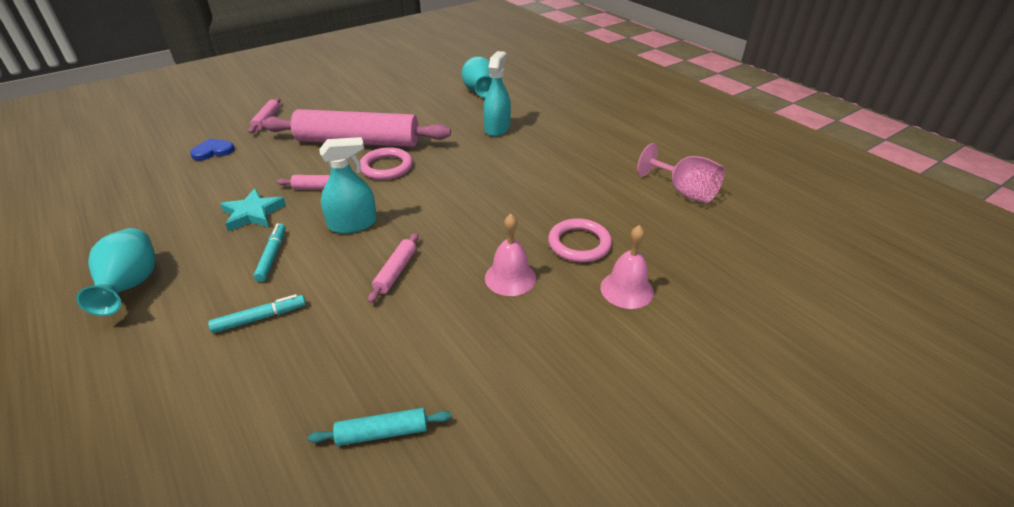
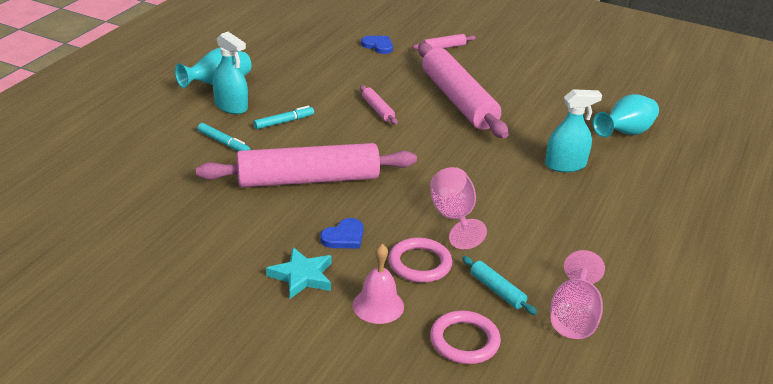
camera: 60 degrees right, 5 degrees down
turquoise star [220,188,286,232] -> turquoise star moved to [266,247,332,299]
turquoise rolling pin [308,408,451,446] -> turquoise rolling pin moved to [462,256,537,315]
turquoise spray bottle [319,137,377,234] -> turquoise spray bottle moved to [212,32,248,114]
pink ring [360,147,413,180] -> pink ring moved to [430,310,501,364]
pink rolling pin [368,233,419,303] -> pink rolling pin [196,143,417,187], size x2.45
pink bell [485,214,536,296] -> blue heart [320,218,364,249]
none -> pink goblet [430,167,487,249]

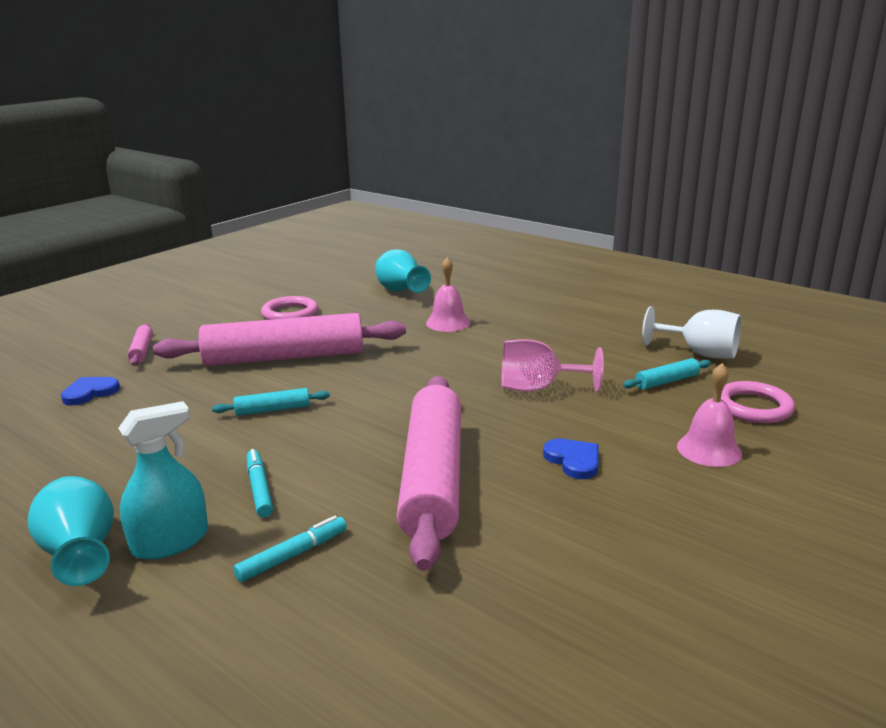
camera: 75 degrees left, 10 degrees down
turquoise star [266,247,332,299] -> none
pink rolling pin [360,85,398,125] -> turquoise rolling pin [212,388,330,416]
pink ring [388,238,452,283] -> pink ring moved to [261,296,318,320]
turquoise spray bottle [545,89,602,172] -> pink bell [426,257,470,332]
pink goblet [550,250,605,339] -> white goblet [642,306,741,359]

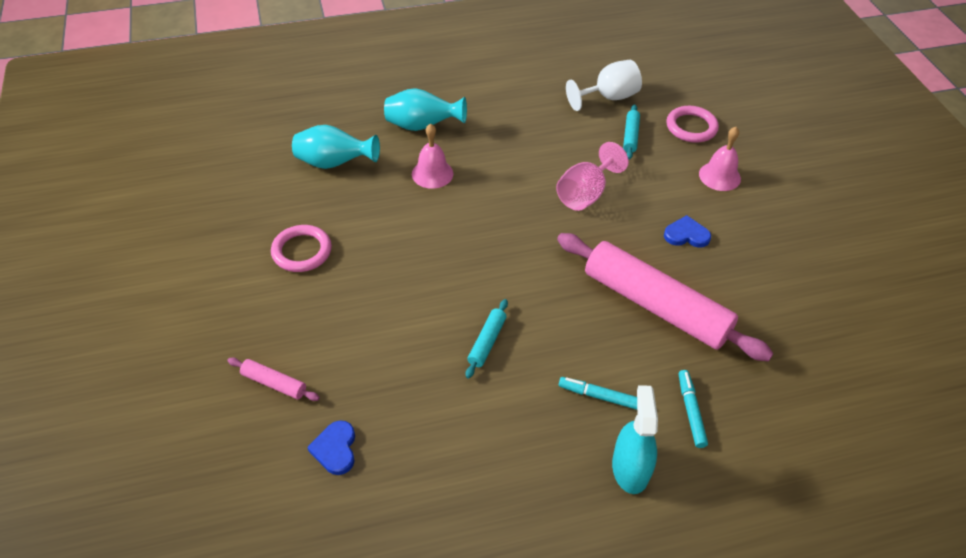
camera: 55 degrees left, 25 degrees up
turquoise vase [28,476,114,586] -> turquoise vase moved to [384,88,467,131]
pink rolling pin [153,313,406,366] -> none

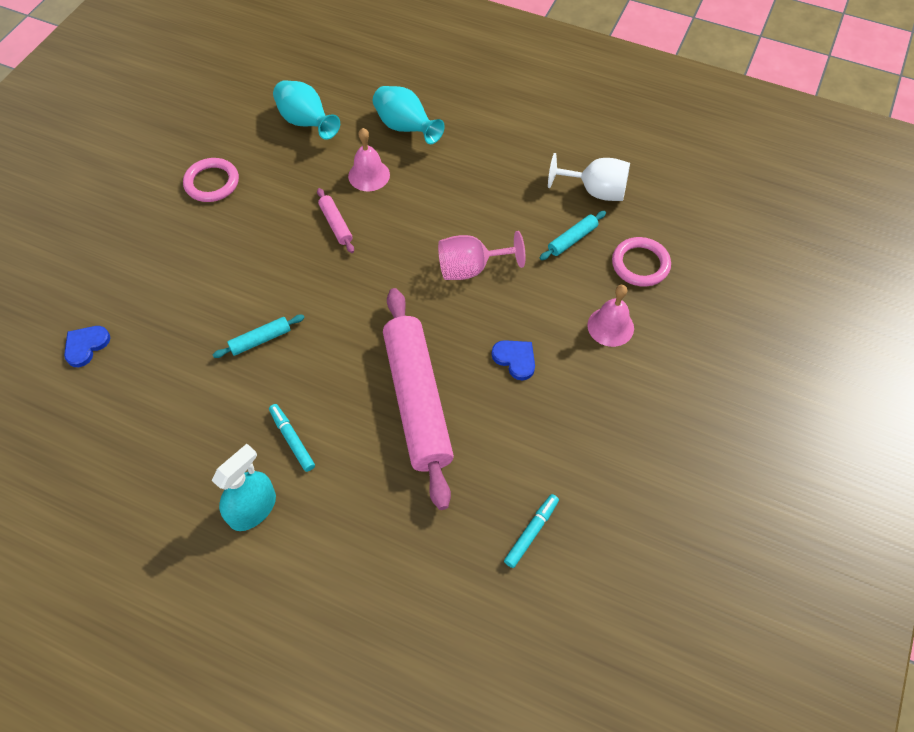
camera: 40 degrees right, 10 degrees up
pink rolling pin [227,357,320,401] -> pink rolling pin moved to [317,188,354,253]
turquoise marker [679,370,708,448] -> turquoise marker moved to [504,494,559,568]

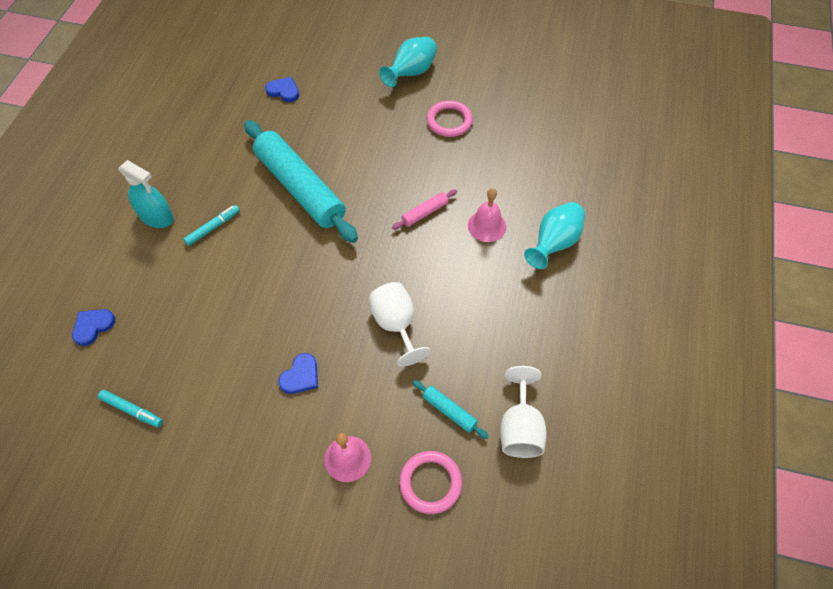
camera: 80 degrees right, 0 degrees up
turquoise rolling pin [213,315,305,358] -> turquoise rolling pin [244,120,358,243], size x2.45
turquoise vase [273,80,340,140] -> turquoise vase moved to [379,37,437,87]
pink rolling pin [383,288,454,510] -> none
pink goblet [438,231,525,280] -> white goblet [369,282,431,367]
none -> blue heart [72,309,115,346]

